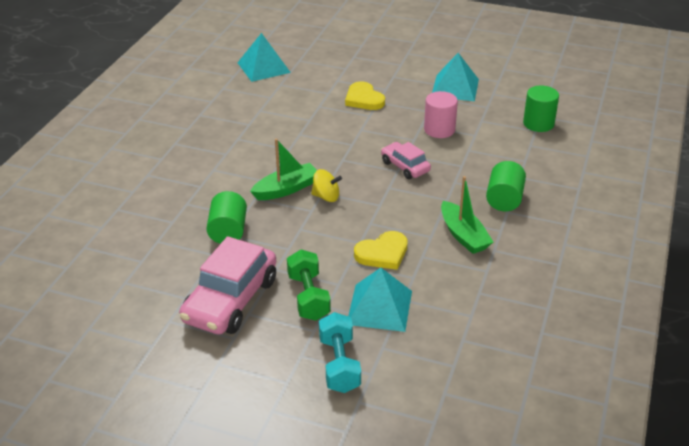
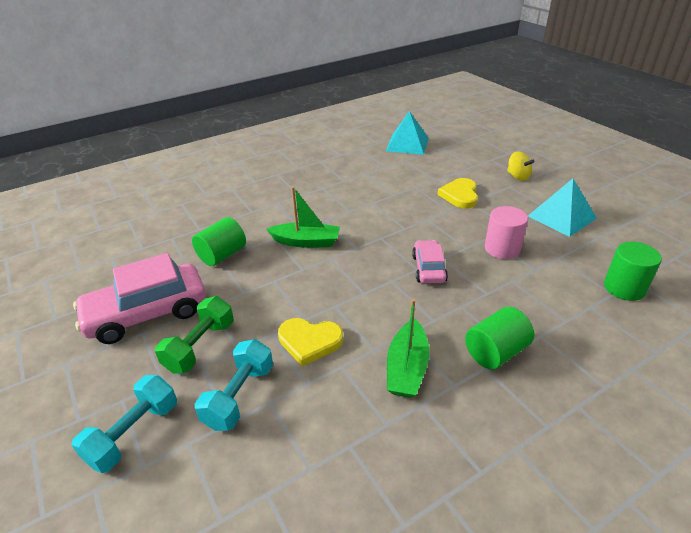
camera: 40 degrees right, 0 degrees up
yellow spinning top [311,169,342,202] -> yellow spinning top moved to [507,151,534,181]
turquoise pyramid [348,268,412,332] -> turquoise dumbbell [195,339,273,431]

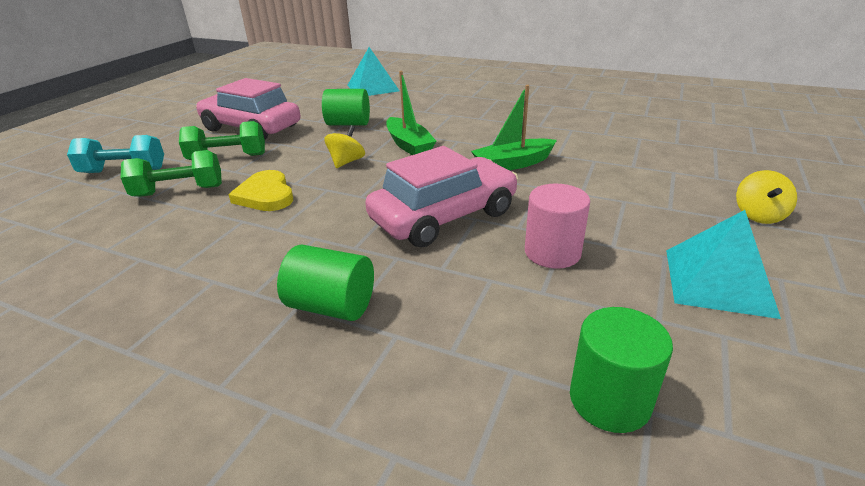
camera: 55 degrees right, 5 degrees down
turquoise dumbbell [195,339,273,431] -> green dumbbell [121,150,222,197]
turquoise pyramid [386,111,429,155] -> turquoise pyramid moved to [348,47,400,96]
green boat [387,299,429,398] -> green boat moved to [471,85,557,170]
pink car [412,240,448,284] -> pink car [365,146,518,248], size x1.83
yellow heart [438,178,478,209] -> none
none -> yellow spinning top [325,125,365,168]

